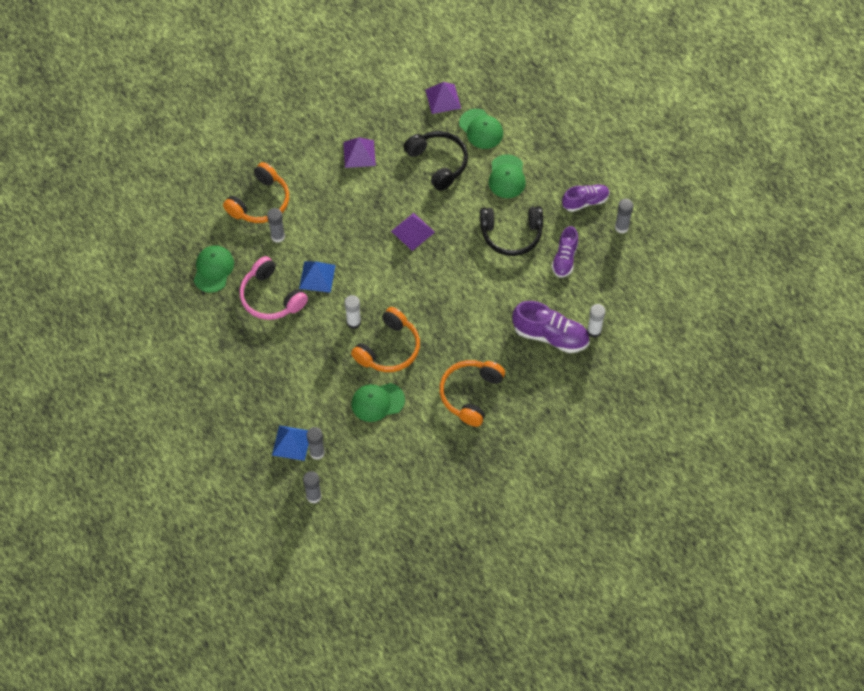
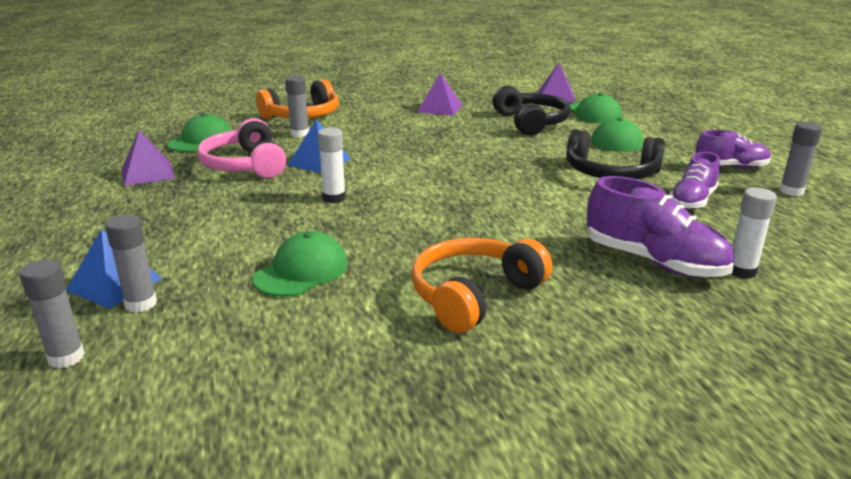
camera: 20 degrees right, 35 degrees down
orange headphones [351,307,420,372] -> none
green cap [351,383,405,422] -> green cap turned 120 degrees clockwise [253,231,348,297]
purple pyramid [391,213,435,251] -> purple pyramid moved to [121,130,175,186]

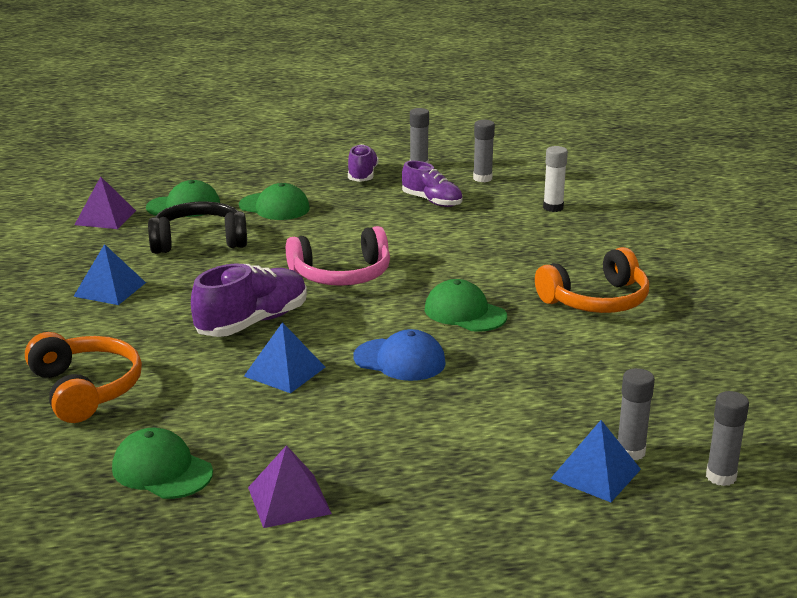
camera: 85 degrees left, 0 degrees up
pink headphones [197,118,286,178] -> pink headphones moved to [286,226,390,286]
green cap [253,231,348,297] -> green cap moved to [425,279,507,332]
grey glue stick [285,76,309,137] -> grey glue stick moved to [473,120,495,182]
white glue stick [318,127,346,203] -> blue cap [353,329,446,381]
orange headphones [411,238,552,333] -> orange headphones turned 75 degrees counterclockwise [535,247,649,313]
purple pyramid [417,73,462,116] -> blue pyramid [73,244,146,305]
black headphones [566,129,665,179] -> none
purple shoe [587,176,734,278] -> purple shoe moved to [191,263,307,337]

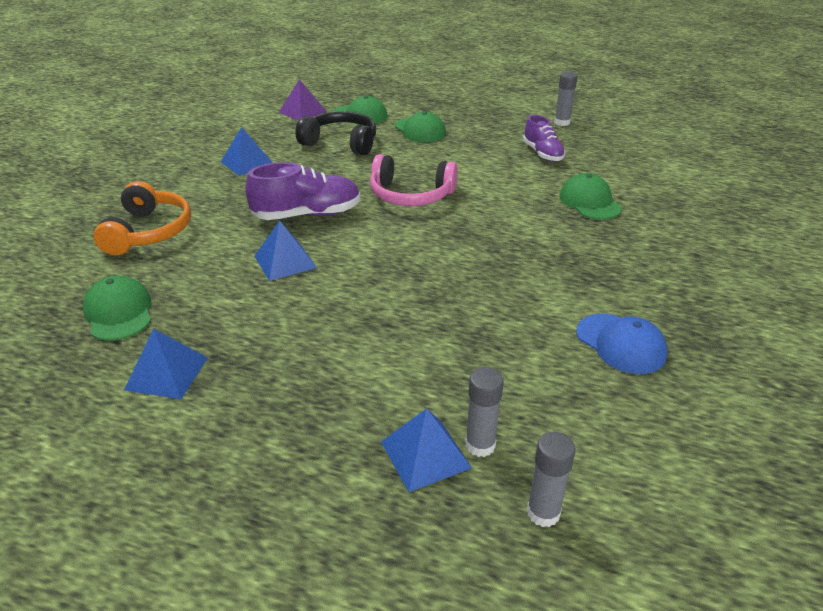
camera: 30 degrees right, 10 degrees up
purple pyramid [248,445,332,528] -> blue pyramid [124,329,208,399]
purple shoe [348,144,379,182] -> none
blue cap [353,329,446,381] -> blue cap moved to [576,314,668,374]
green cap [425,279,507,332] -> green cap moved to [559,173,622,220]
grey glue stick [473,120,495,182] -> none
orange headphones [535,247,649,313] -> none
white glue stick [543,146,568,212] -> none

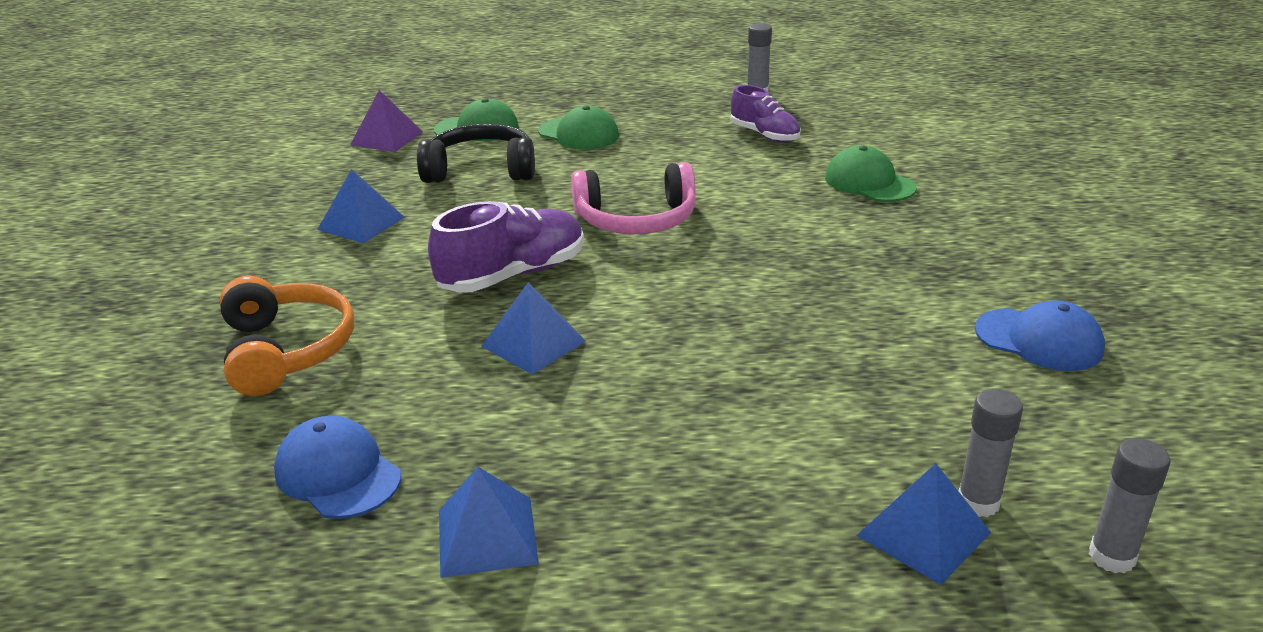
camera: 20 degrees left, 5 degrees down
green cap [83,276,151,340] -> blue cap [274,416,401,519]

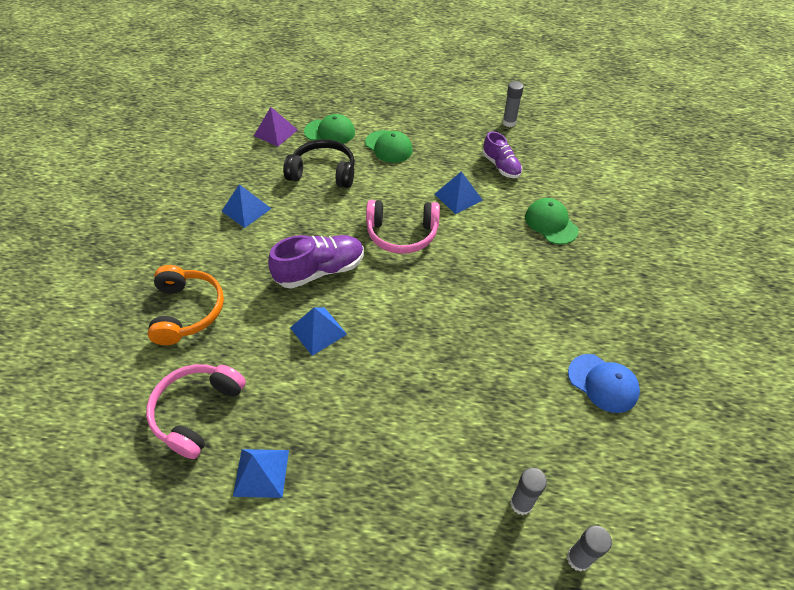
camera: 10 degrees right, 20 degrees up
blue cap [274,416,401,519] -> pink headphones [146,364,246,459]
blue pyramid [856,464,991,585] -> blue pyramid moved to [435,171,482,214]

